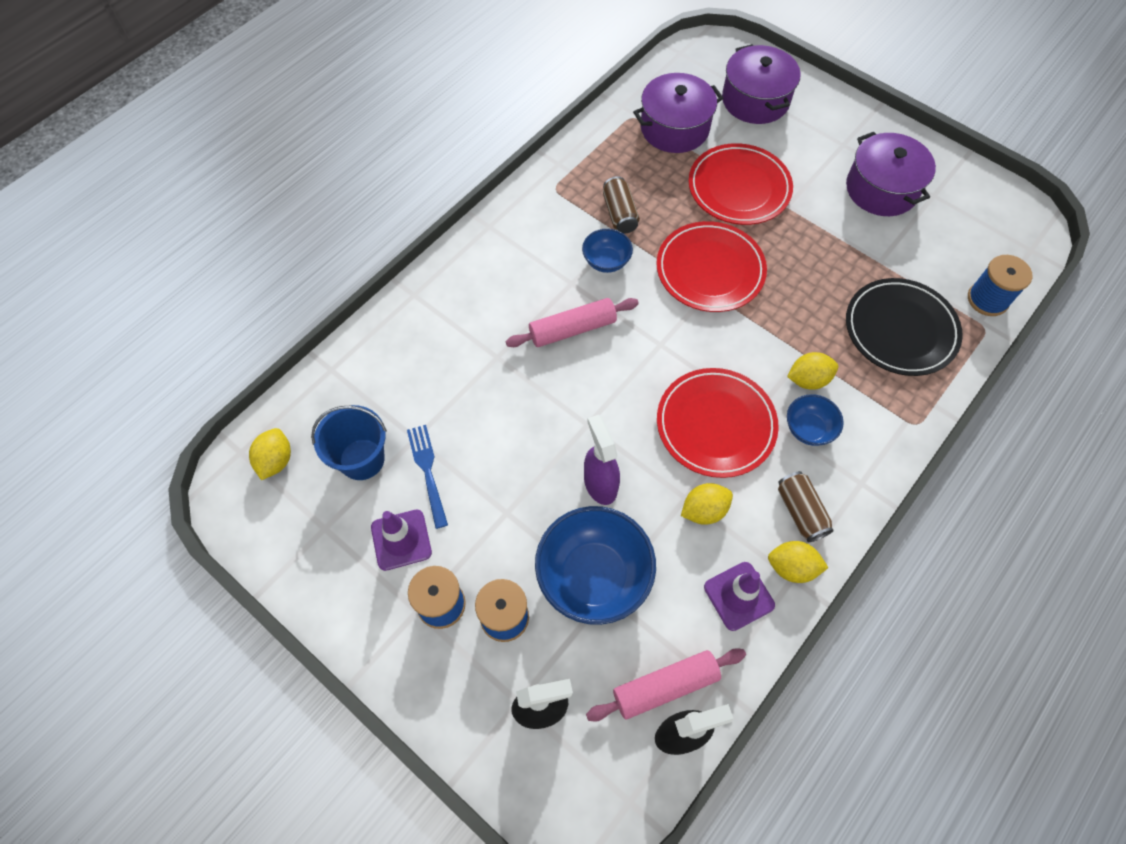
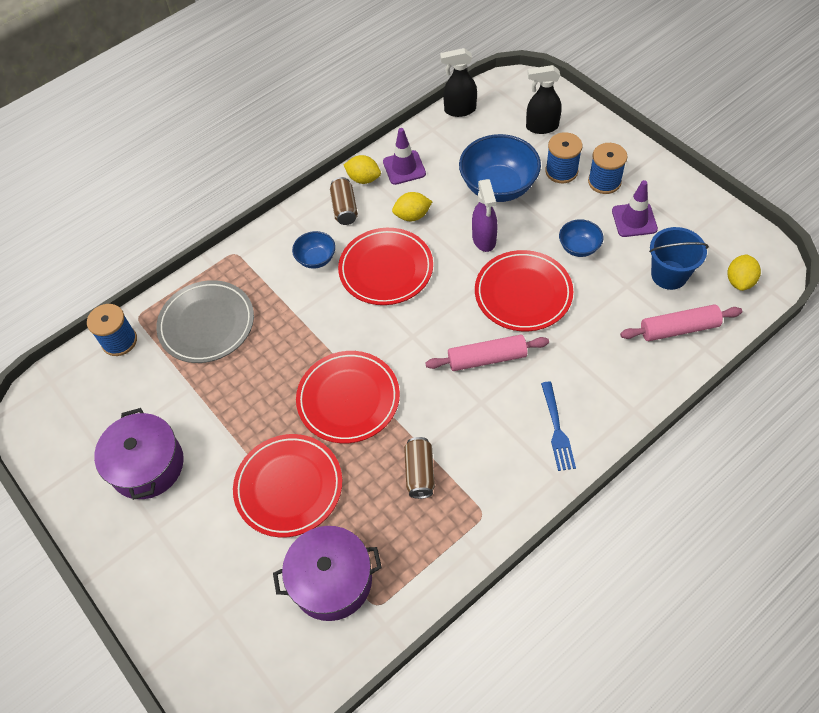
camera: 165 degrees left, 5 degrees down
blue fork [407,425,448,529] -> blue fork moved to [541,382,576,471]
blue bowl [582,229,633,273] -> blue bowl moved to [559,219,603,257]
pink rolling pin [586,648,746,722] -> pink rolling pin moved to [620,305,742,341]
purple pot [722,44,801,124] -> none
yellow lemon [787,352,838,390] -> none
black plate [846,278,963,376] -> grey plate [156,280,254,363]
none -> red plate [475,250,573,331]

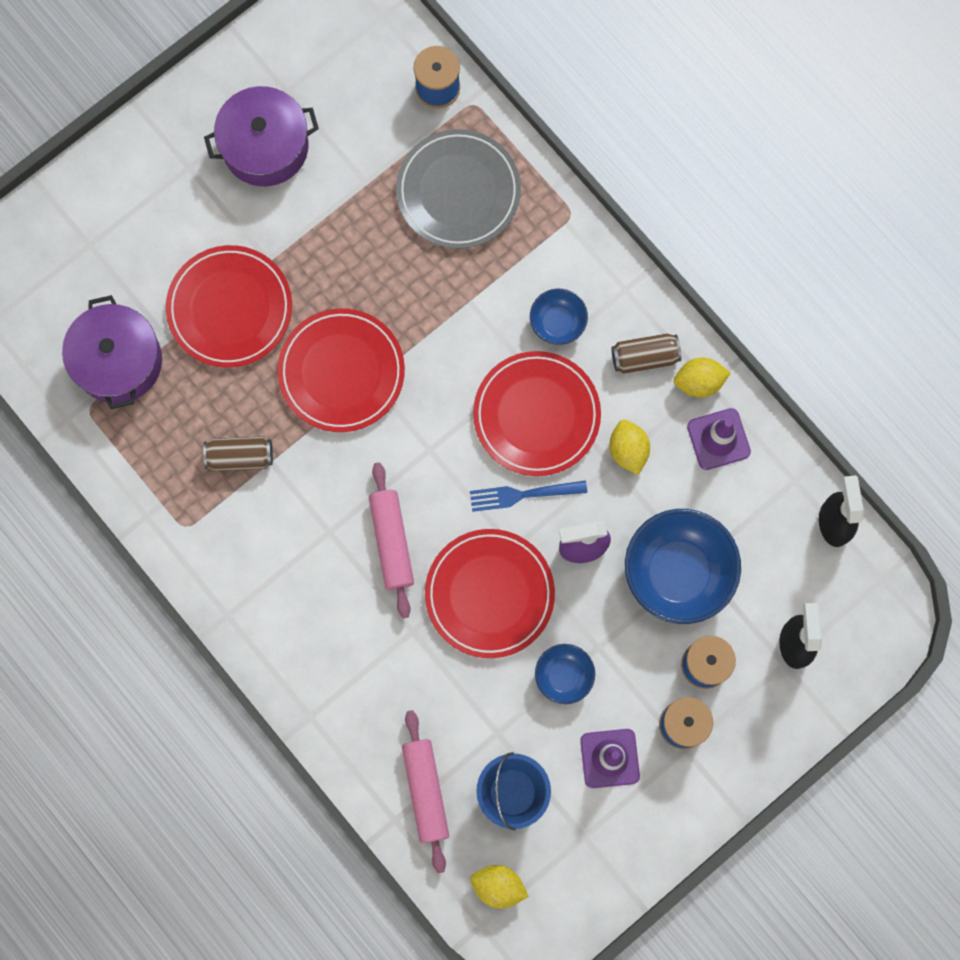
camera: 85 degrees right, 20 degrees up
yellow lemon [344,155,381,184] -> yellow lemon turned 60 degrees clockwise [674,358,731,398]
blue fork [541,382,576,471] -> blue fork moved to [470,480,587,512]

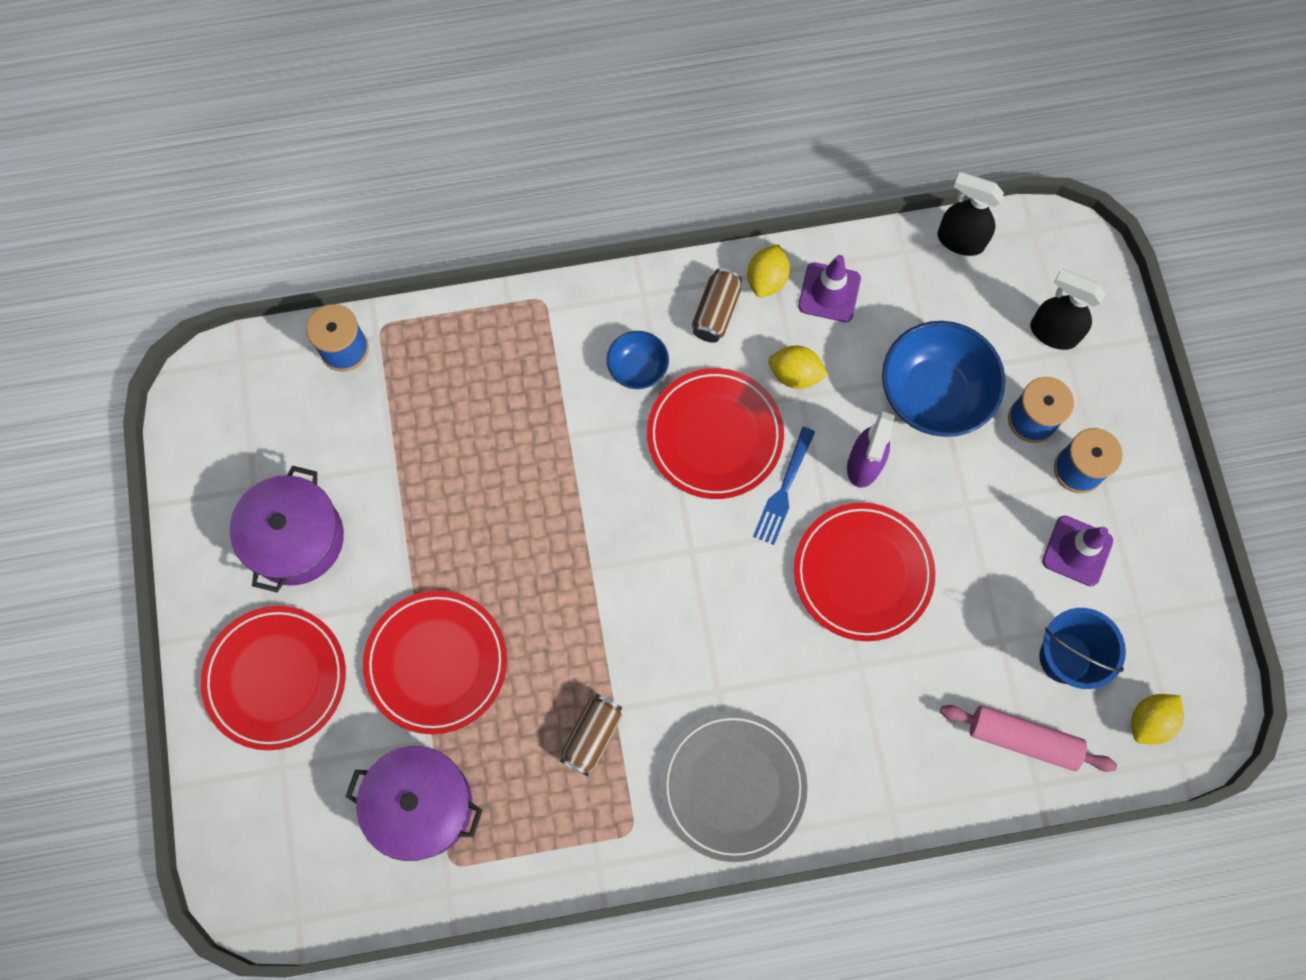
camera: 60 degrees left, 5 degrees down
red plate [277,308,405,432] -> red plate moved to [201,606,346,750]
pink rolling pin [369,462,414,618] -> none
grey plate [396,129,521,249] -> grey plate moved to [660,711,808,862]
blue bowl [535,644,595,704] -> none

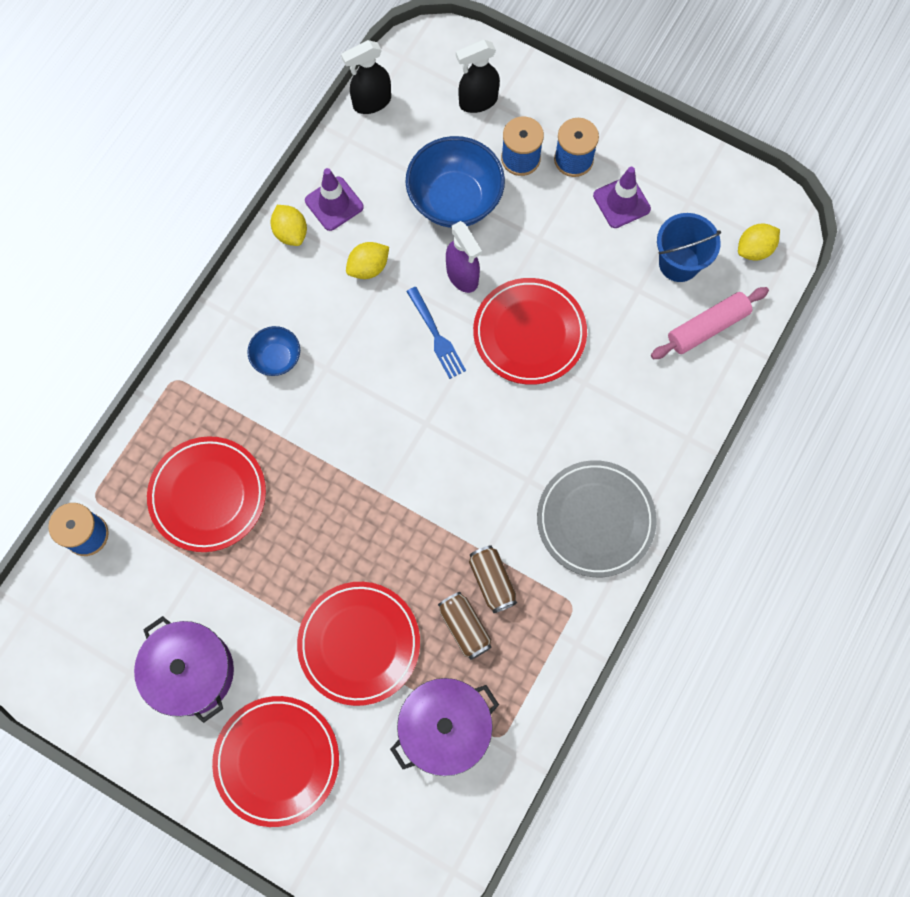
camera: 50 degrees left, 0 degrees up
red plate [647,368,784,499] -> red plate moved to [147,436,266,552]
brown can [692,268,742,343] -> brown can moved to [438,592,492,660]
yellow lemon [1131,694,1184,745] -> yellow lemon turned 60 degrees clockwise [738,224,780,261]

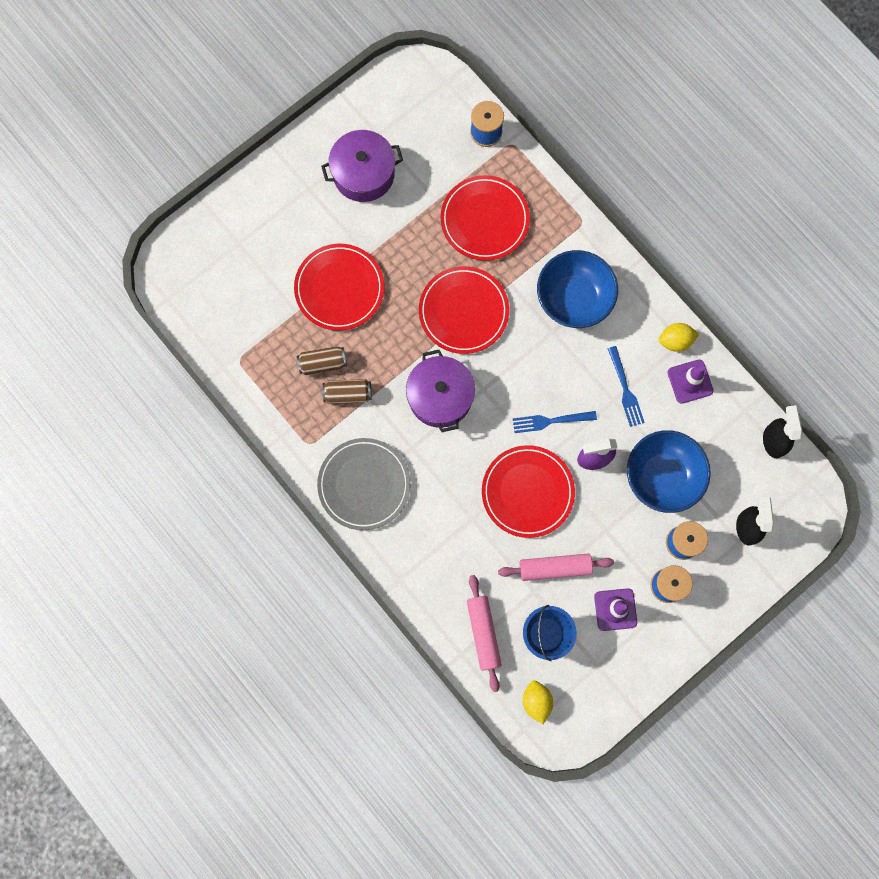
camera: 110 degrees right, 5 degrees up
red plate [212,696,339,827] -> red plate moved to [419,266,509,354]
blue bowl [247,326,300,376] -> blue bowl [537,250,618,328], size x1.93
yellow lemon [346,242,389,279] -> blue fork [608,346,645,427]
purple pot [390,678,499,776] -> purple pot moved to [406,350,475,432]
none -> pink rolling pin [498,553,614,581]

